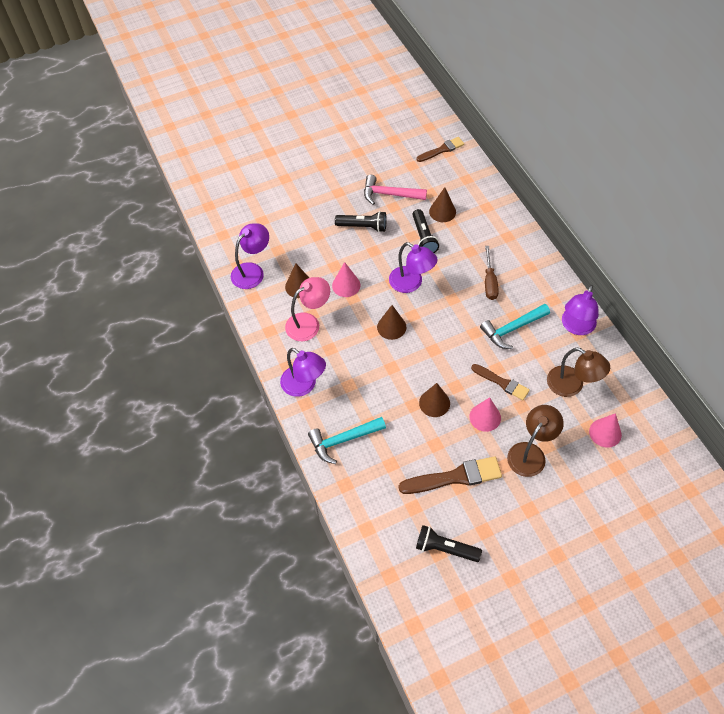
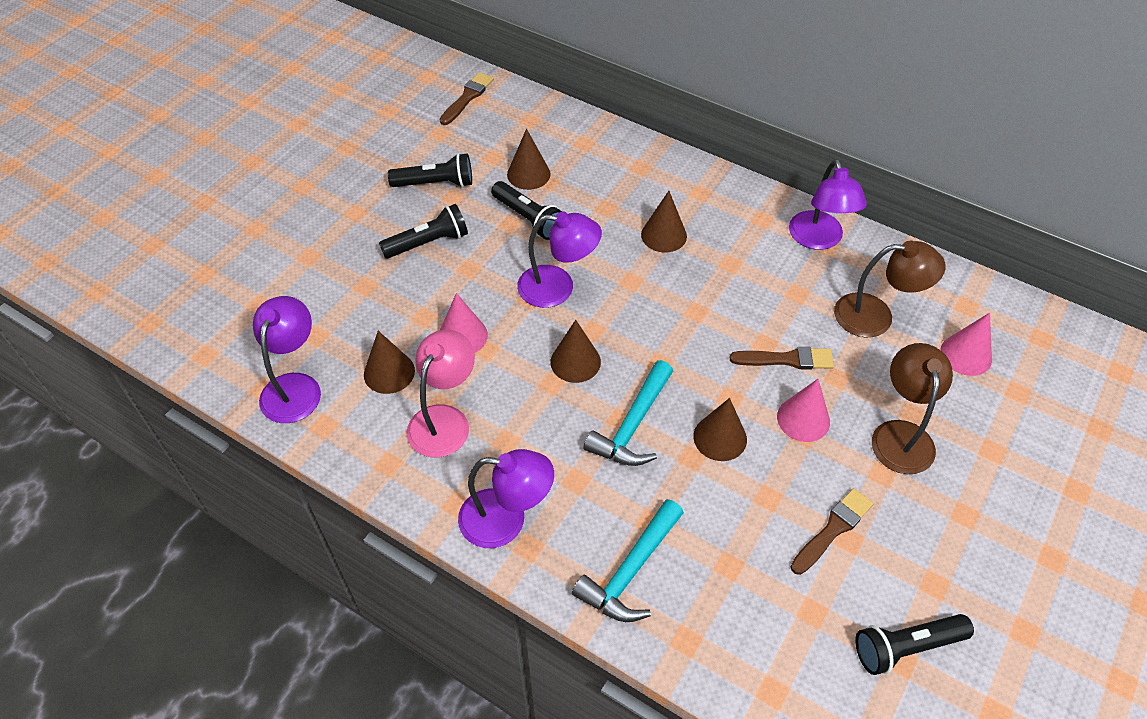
camera: 35 degrees left, 5 degrees down
pink hammer [364,175,427,205] -> black flashlight [388,153,472,187]
brown brush [398,456,502,494] -> brown brush [790,488,873,575], size x0.64
turquoise hammer [480,304,550,349] -> turquoise hammer moved to [583,360,673,466]
brown screwdriver [485,246,499,300] -> brown cone [641,191,687,252]

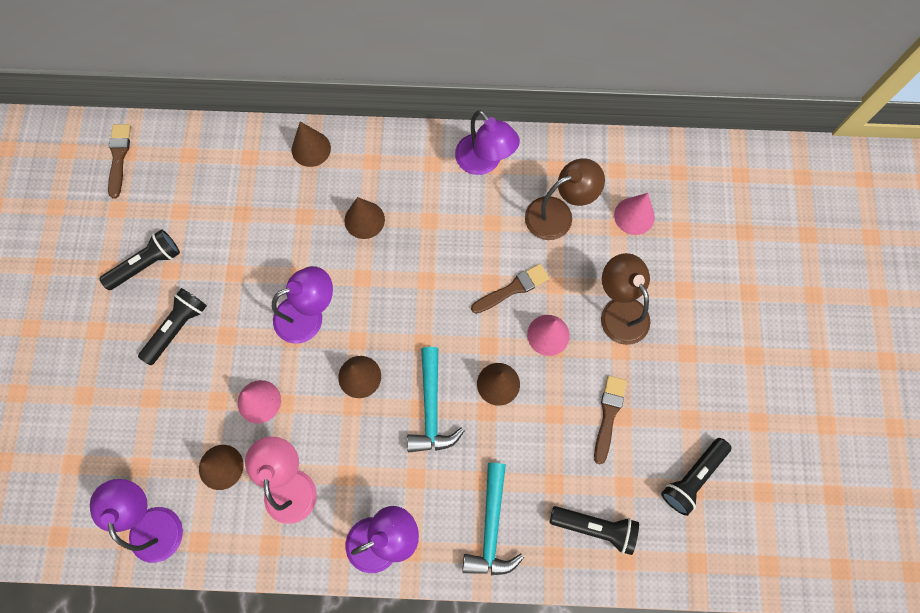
camera: 30 degrees left, 20 degrees up
black flashlight [491,181,562,240] -> black flashlight moved to [549,506,639,555]
brown cone [507,129,551,190] -> brown cone moved to [292,122,331,167]

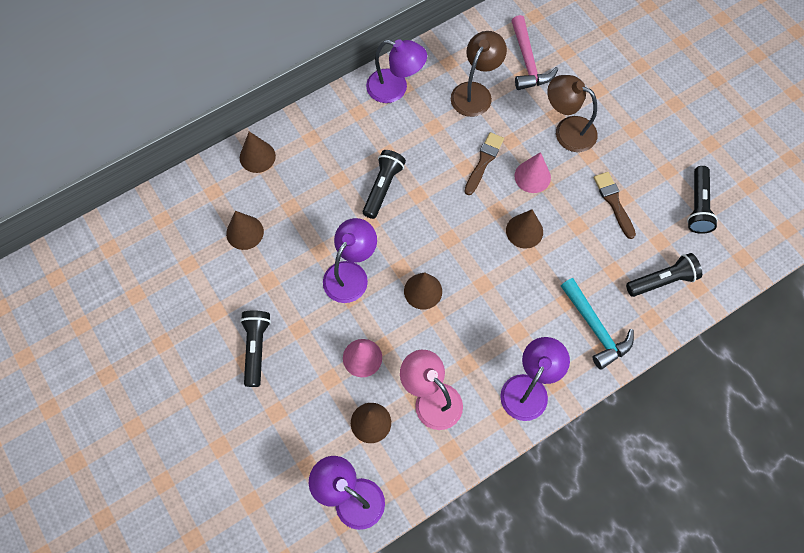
camera: 35 degrees left, 5 degrees down
black flashlight [100,229,180,290] -> black flashlight moved to [363,150,406,219]
brown brush [108,124,131,199] -> none
brown cone [345,197,385,239] -> brown cone moved to [226,211,264,250]
turquoise hammer [407,347,465,452] -> none
pink cone [614,193,655,235] -> pink hammer [511,15,558,90]

